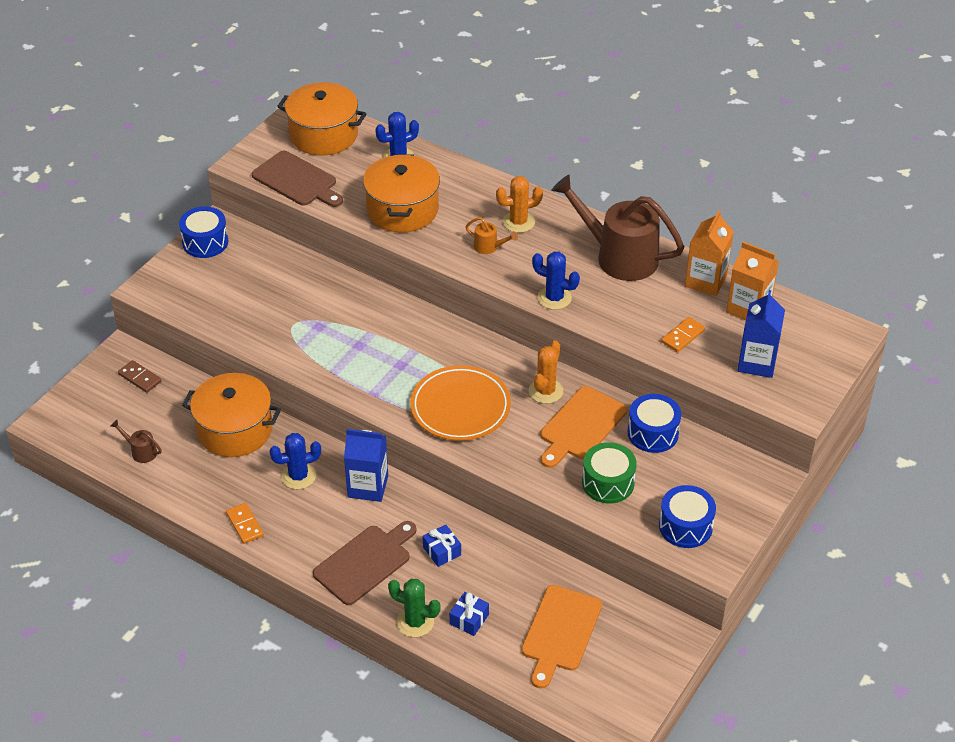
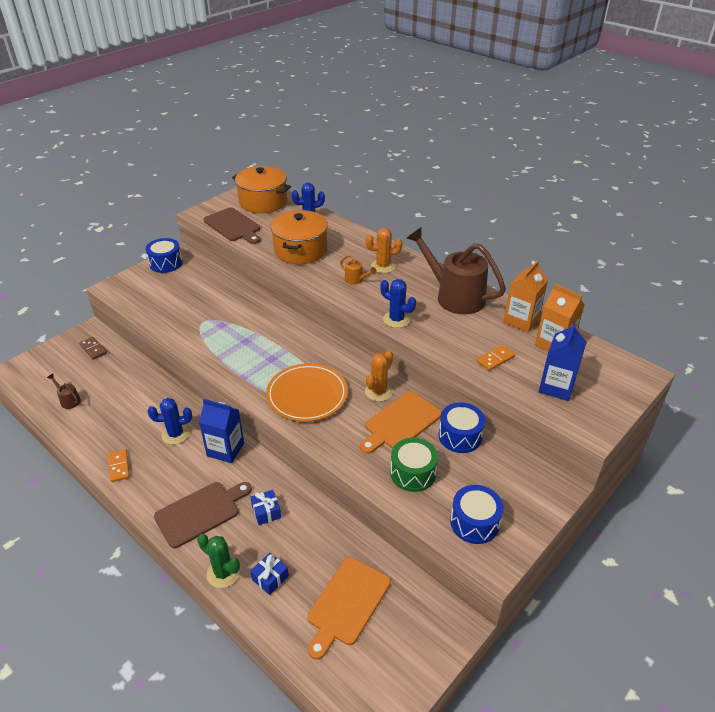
camera: 10 degrees right, 5 degrees down
orange pot [182,373,281,457] -> none

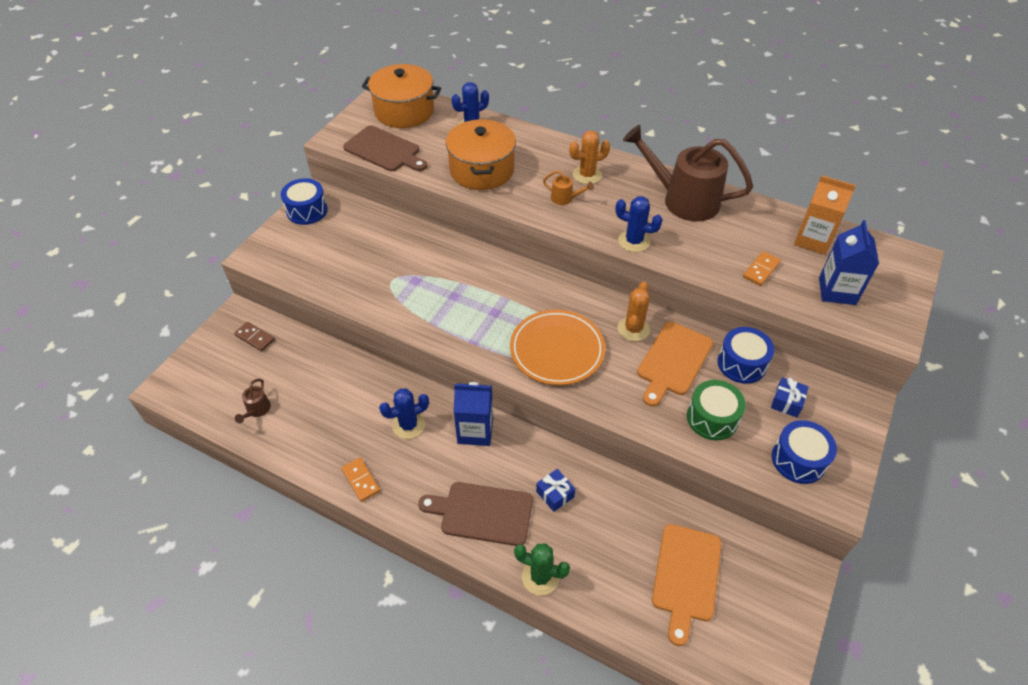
camera: 15 degrees left, 10 degrees up
brown watering can [47,373,81,409] -> brown watering can turned 105 degrees counterclockwise [235,379,271,423]
brown cutting board [154,482,252,548] -> brown cutting board turned 120 degrees counterclockwise [418,482,533,546]
blue gift [250,553,289,595] -> blue gift moved to [771,377,809,417]
orange carton [503,260,548,332] -> none

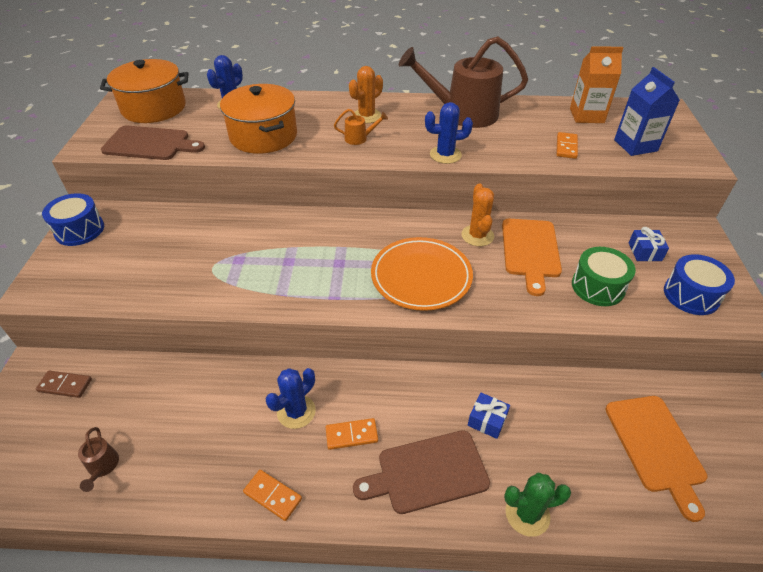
camera: 25 degrees left, 5 degrees down
blue carton [454,382,493,446] -> none
blue drum [718,327,774,384] -> none
none -> orange domino [326,418,378,450]

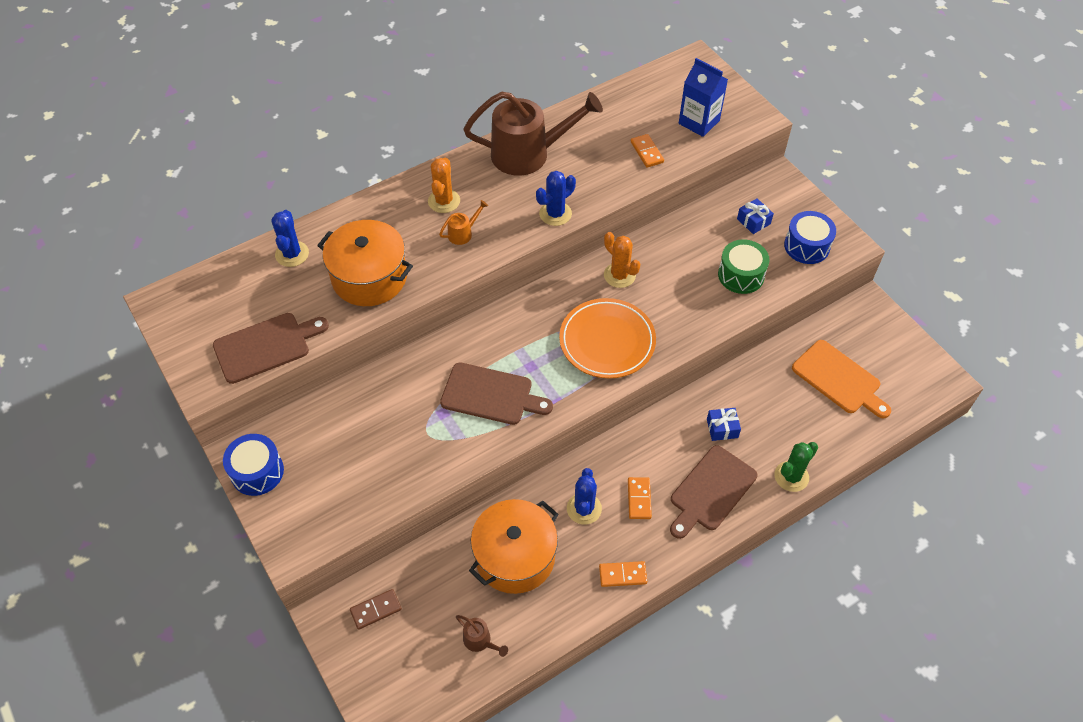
camera: 35 degrees left, 10 degrees up
orange pot [100,59,189,123] -> orange pot moved to [469,499,558,594]
orange domino [326,418,378,450] -> orange domino turned 45 degrees counterclockwise [628,477,652,519]
brown watering can [399,36,528,128] -> brown watering can turned 150 degrees counterclockwise [464,91,603,176]
orange cutting board [502,219,562,296] -> none
orange carton [570,46,624,123] -> none
none -> brown cutting board [440,363,553,425]

